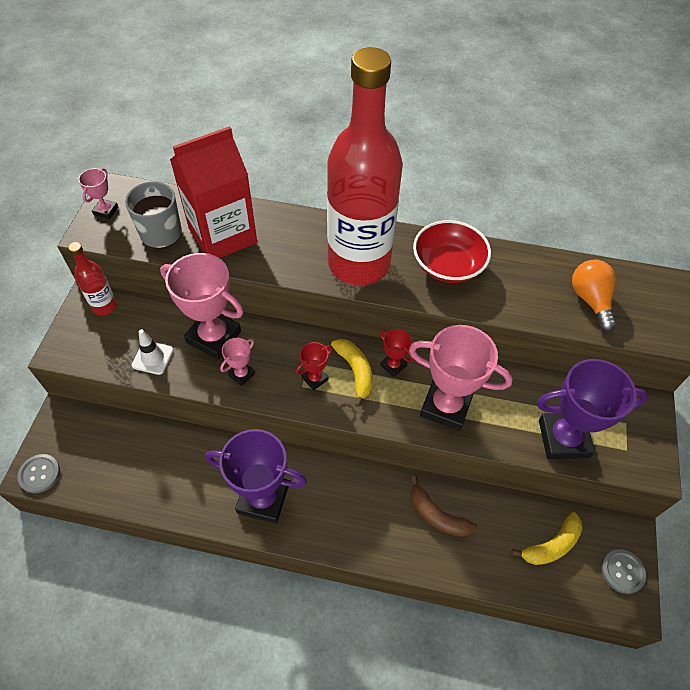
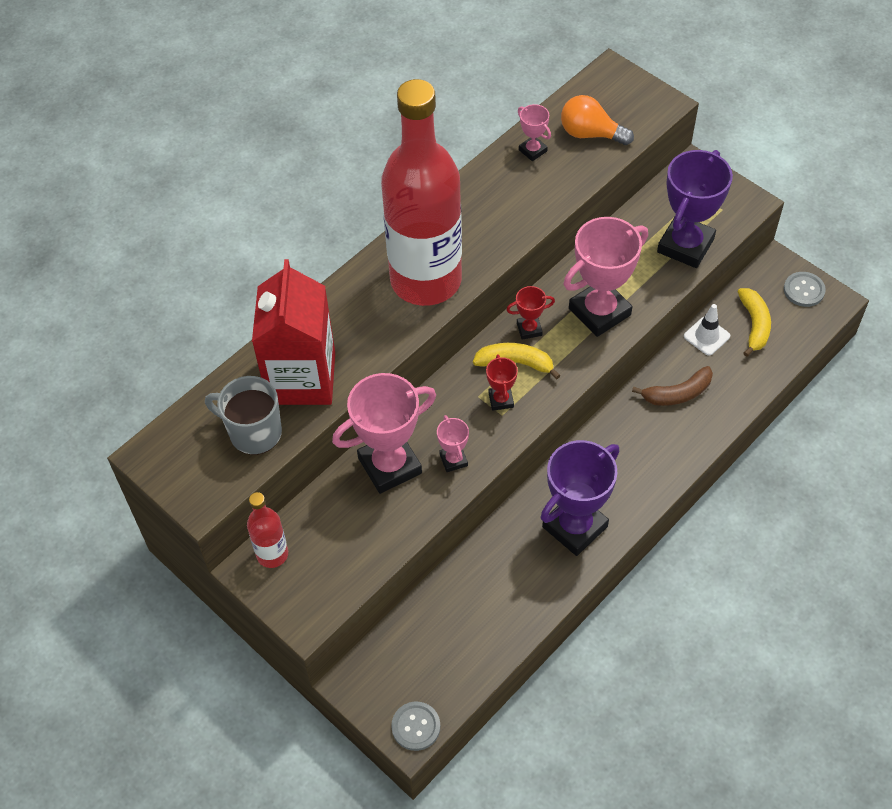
camera: 55 degrees left, 0 degrees up
pink trophy [78,168,118,219] -> pink trophy moved to [518,104,551,161]
white traffic cone [132,329,174,375] -> white traffic cone moved to [684,304,730,356]
red bowl [413,220,491,283] -> none

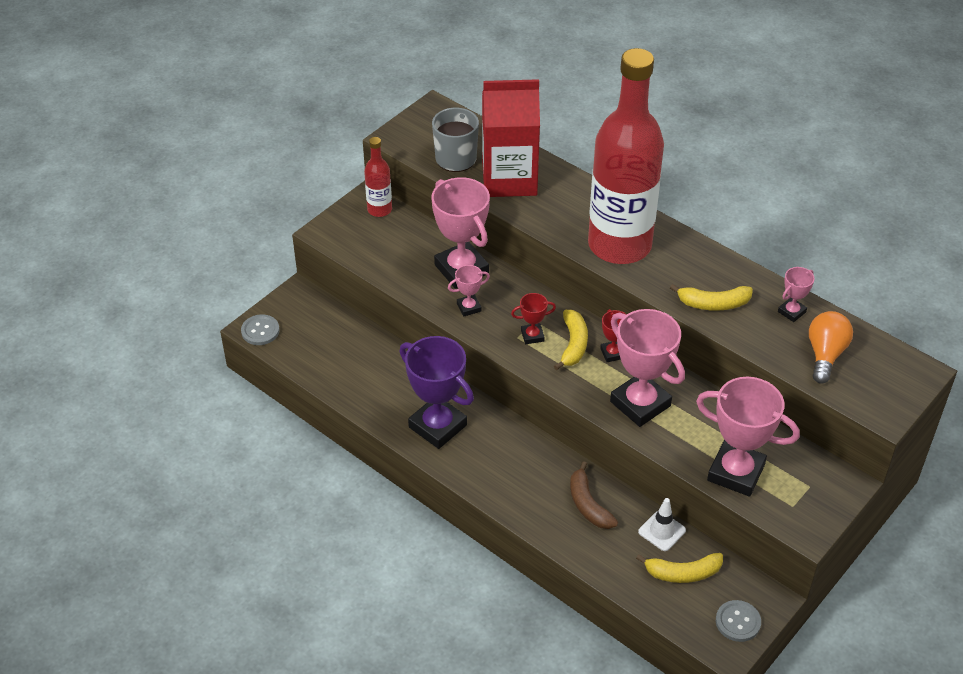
camera: 85 degrees right, 10 degrees down
purple trophy [657,150,733,268] -> pink trophy [696,377,800,497]
none -> yellow banana [670,284,753,311]

